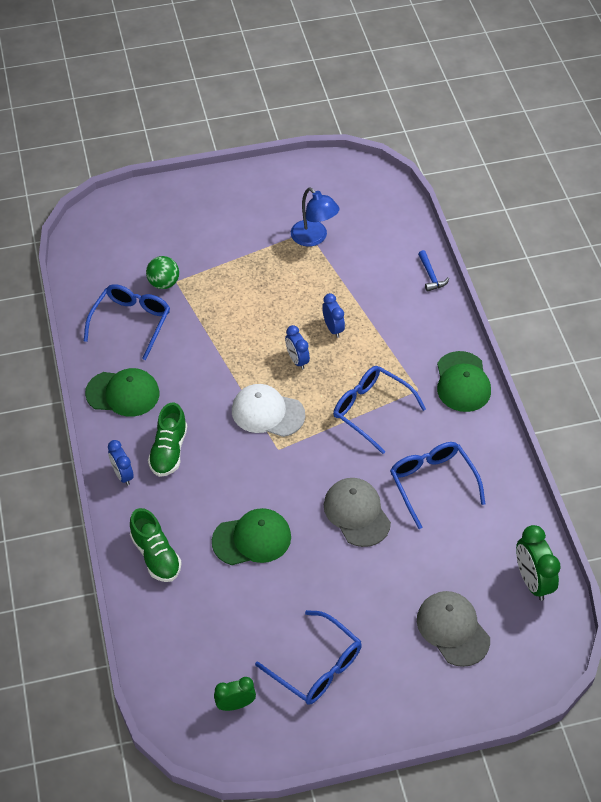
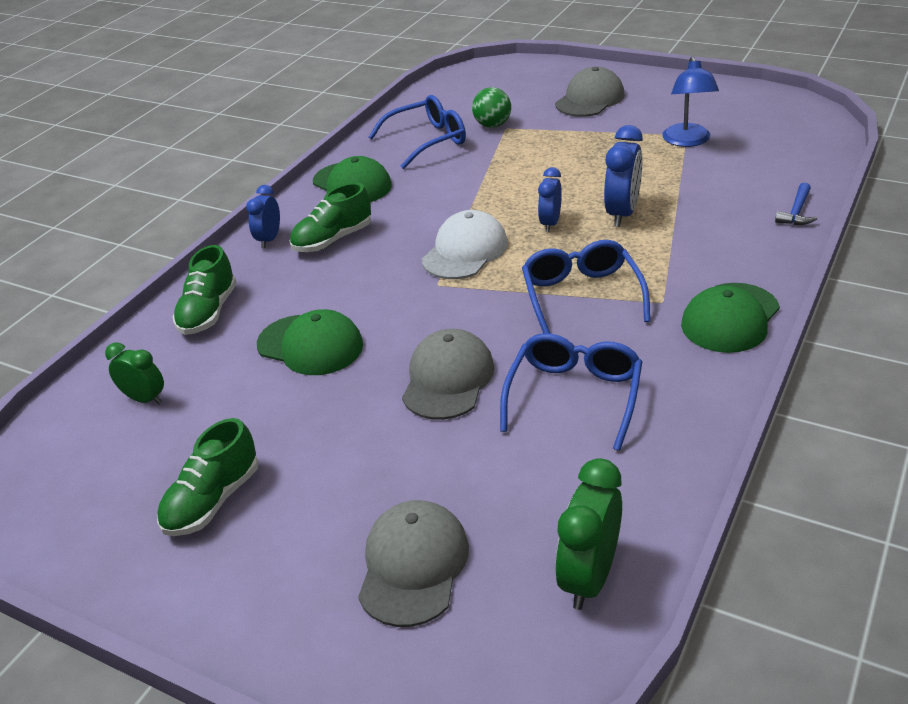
camera: 45 degrees right, 15 degrees down
green clock [214,677,256,711] -> green clock moved to [105,342,164,404]
white cap [232,384,305,437] -> white cap turned 60 degrees clockwise [422,210,508,279]
blue glasses [255,610,362,704] -> green shoe [157,418,258,536]
blue clock [322,293,345,338] -> blue clock [604,125,643,227], size x1.55
none -> grey cap [555,67,625,117]

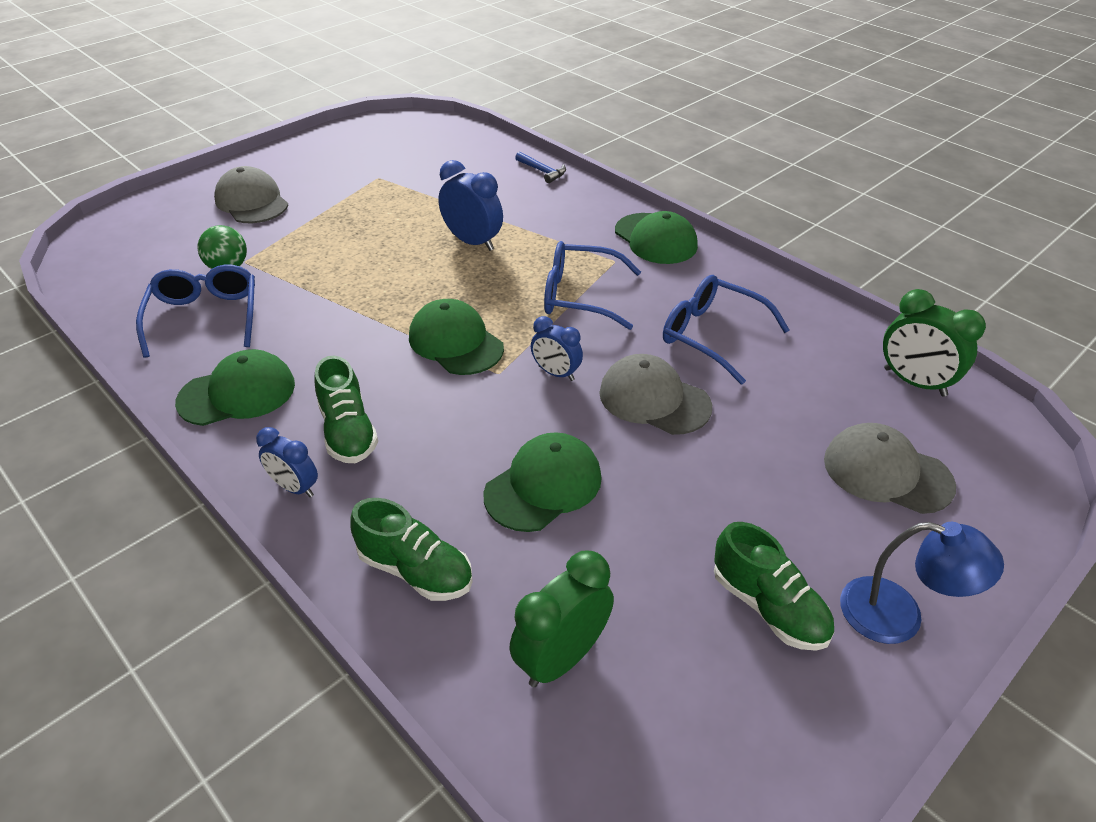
camera: 75 degrees left, 5 degrees up
green clock [105,342,164,404] -> green clock [509,551,614,687], size x1.55
white cap [422,210,508,279] -> green cap [409,299,504,375]
blue clock [538,167,562,232] -> blue clock moved to [531,316,583,381]
blue lamp [663,56,719,147] -> blue lamp moved to [840,522,1004,644]

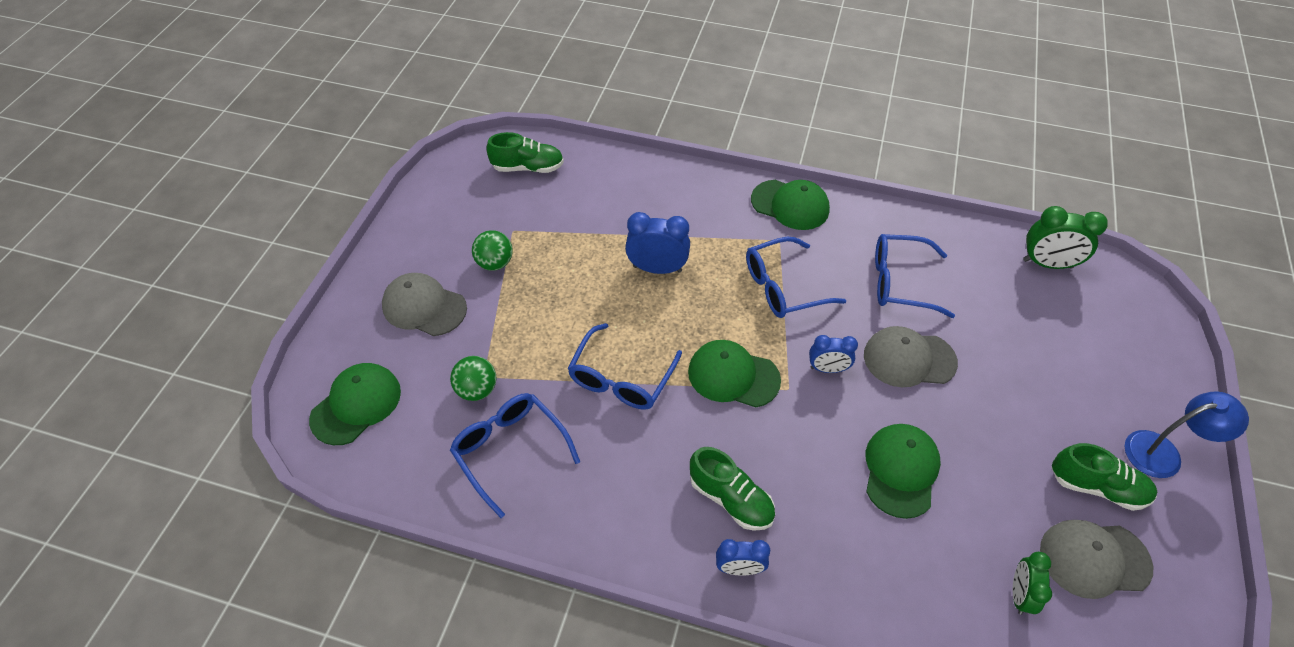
camera: 30 degrees left, 10 degrees up
green cap [175,349,295,426] -> green cap moved to [309,363,401,445]
green shoe [350,498,473,601] -> green shoe moved to [486,132,564,173]
green clock [509,551,614,687] -> green clock [1013,552,1052,615], size x0.64
blue hammer [515,152,566,183] -> none
grey cap [824,423,956,514] -> grey cap moved to [1040,520,1153,599]
none -> green ball [472,230,513,271]
none -> blue glasses [567,323,682,410]

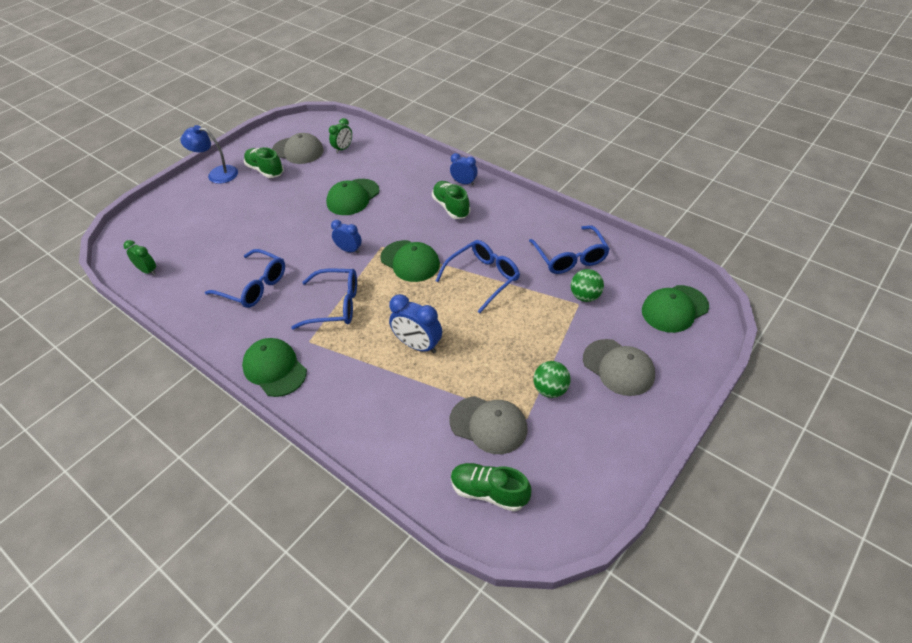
camera: 155 degrees left, 5 degrees down
grey cap [864,326,958,387] -> grey cap moved to [449,396,528,454]
green clock [1023,206,1108,269] -> green clock [124,240,156,275], size x0.64

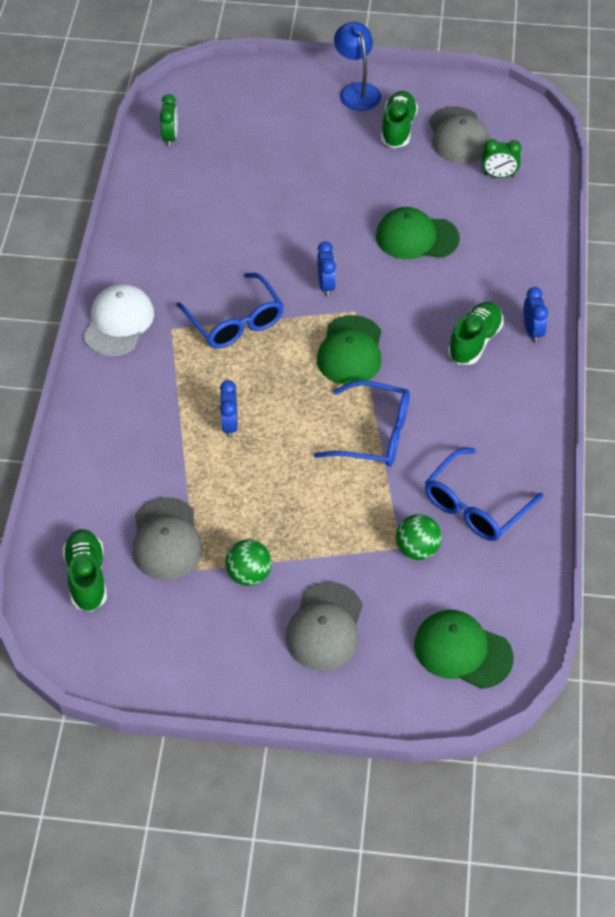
camera: 55 degrees right, 5 degrees up
blue glasses [205,249,285,308] -> none
green cap [242,338,307,397] -> white cap [83,284,154,356]
blue clock [389,294,442,354] -> blue clock [220,380,237,438], size x0.64

